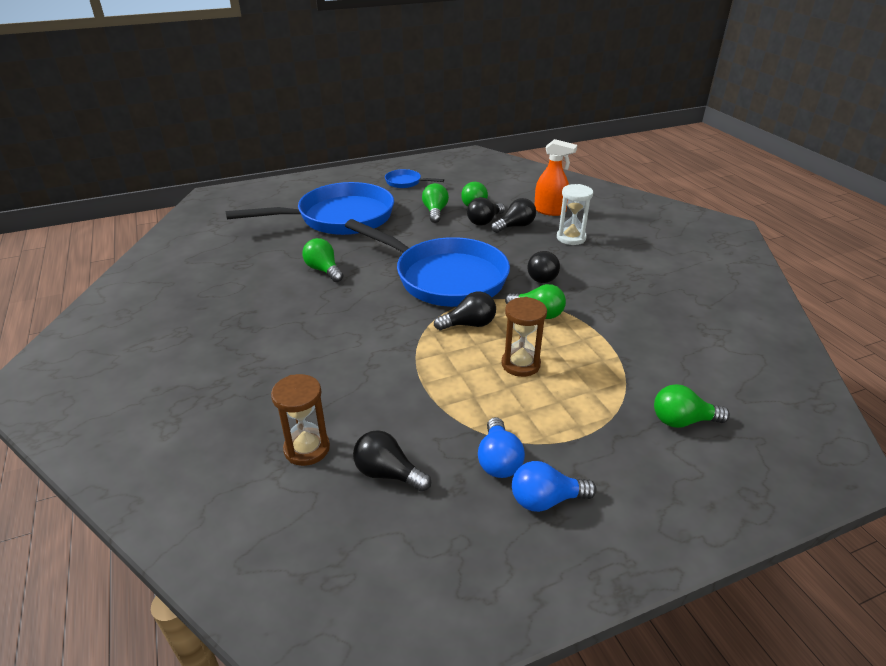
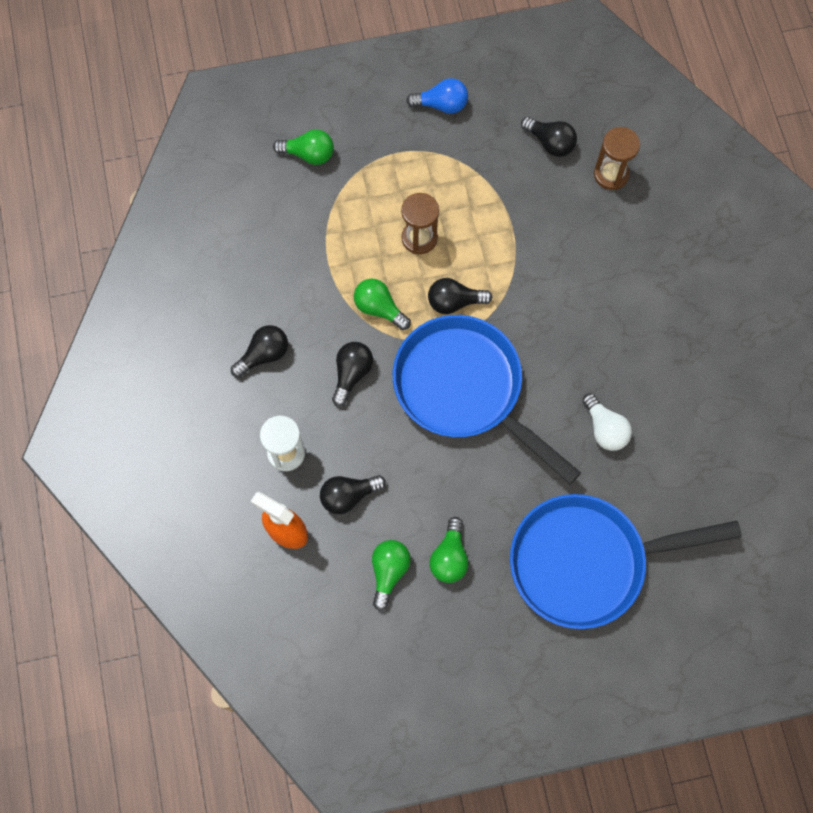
camera: 170 degrees left, 35 degrees up
green light bulb [302,238,343,282] -> white light bulb [582,393,632,451]
blue pan [385,169,444,188] -> none
black light bulb [467,197,505,226] -> black light bulb moved to [231,325,288,377]
blue light bulb [478,417,525,478] -> none

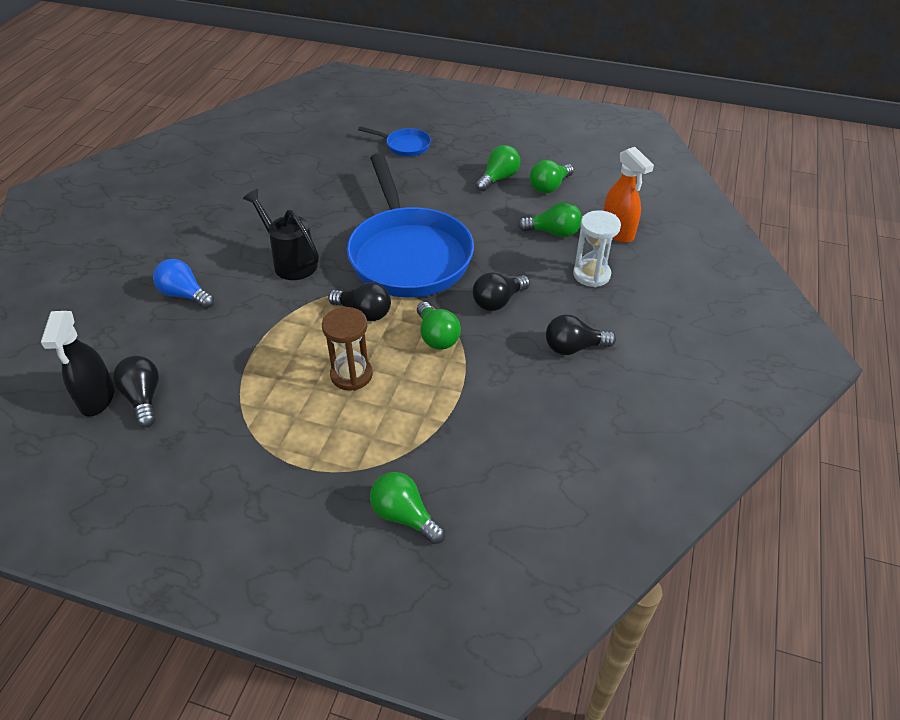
camera: 150 degrees left, 25 degrees down
black light bulb [320,475,386,514] -> green light bulb [518,202,582,237]
blue light bulb [406,78,468,114] -> blue light bulb moved to [153,259,214,309]
blue pan [510,494,742,629] -> blue pan [358,126,431,157], size x0.42
white light bulb [582,393,632,451] -> none
brown hourglass [594,127,640,190] -> none
none -> black spray bottle [41,311,115,417]
none -> black watering can [243,189,319,280]

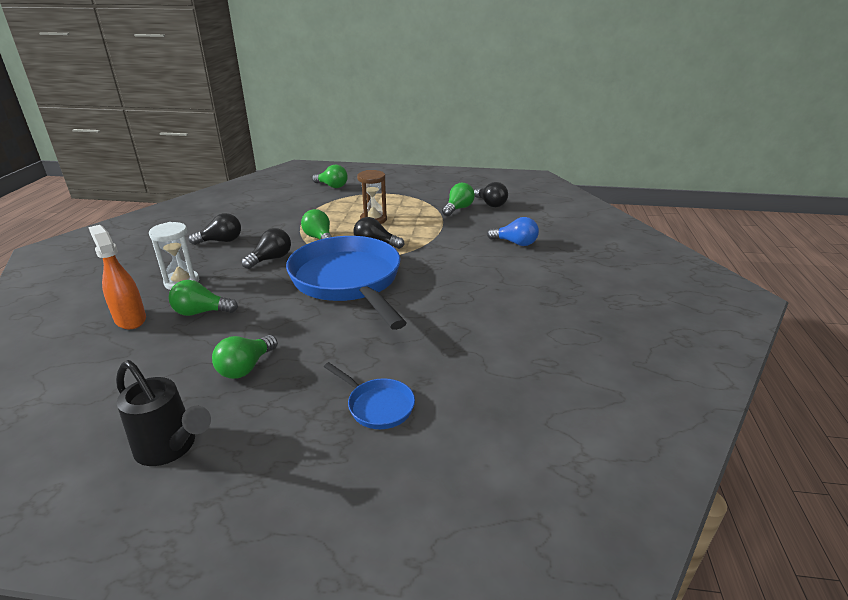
camera: 170 degrees right, 15 degrees down
black spray bottle [41,311,115,417] -> none
black watering can [243,189,319,280] -> black watering can moved to [116,360,211,466]
blue pan [358,126,431,157] -> blue pan turned 150 degrees counterclockwise [324,362,415,429]
green light bulb [530,160,574,194] -> green light bulb moved to [442,183,475,216]

